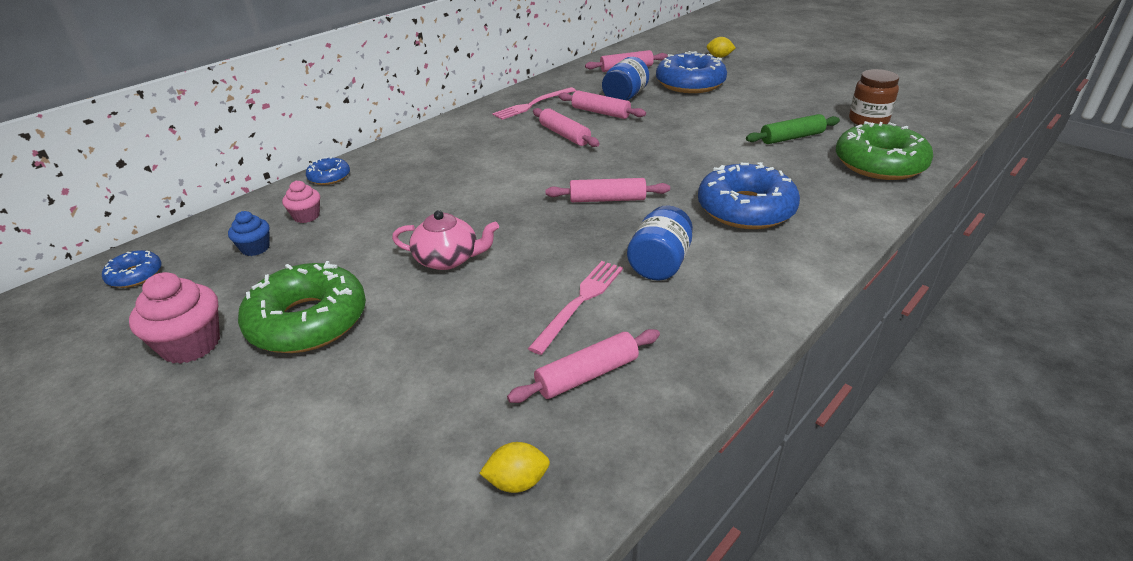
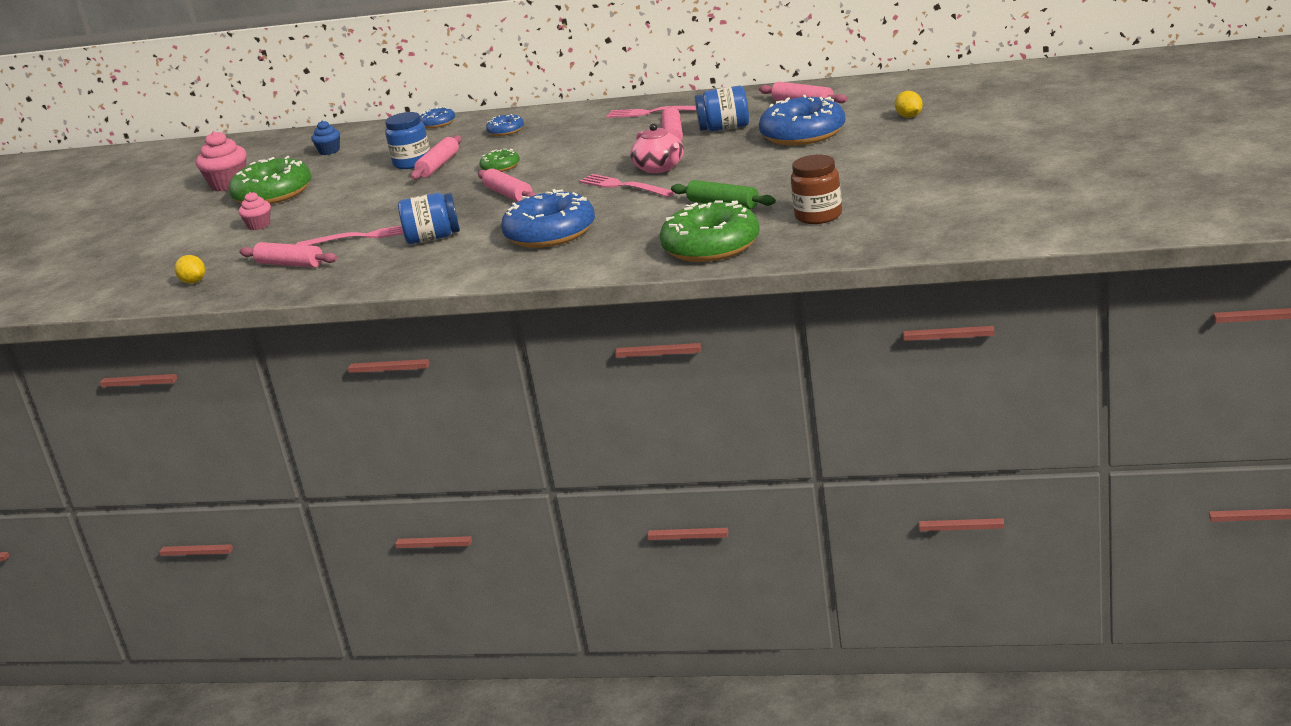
camera: 60 degrees right, 10 degrees down
blue donut [102,250,162,288] -> blue donut moved to [486,114,524,136]
pink cupcake [282,181,320,223] -> pink cupcake moved to [238,192,271,230]
pink teapot [392,210,499,270] -> pink teapot moved to [630,123,684,173]
pink rolling pin [533,108,600,147] -> pink rolling pin moved to [411,135,462,180]
none -> blue jar [385,112,430,169]
none -> green donut [479,149,520,172]
none -> pink fork [579,174,674,197]

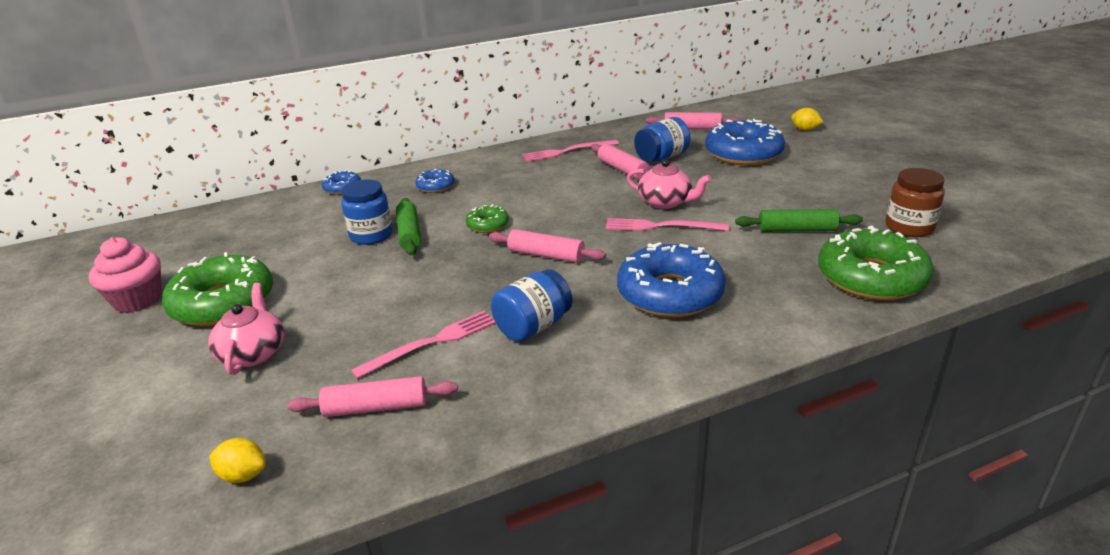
camera: 35 degrees left, 5 degrees up
pink cupcake [238,192,271,230] -> pink teapot [208,283,284,375]
blue cupcake [311,121,340,155] -> none
pink rolling pin [411,135,462,180] -> green rolling pin [396,198,421,256]

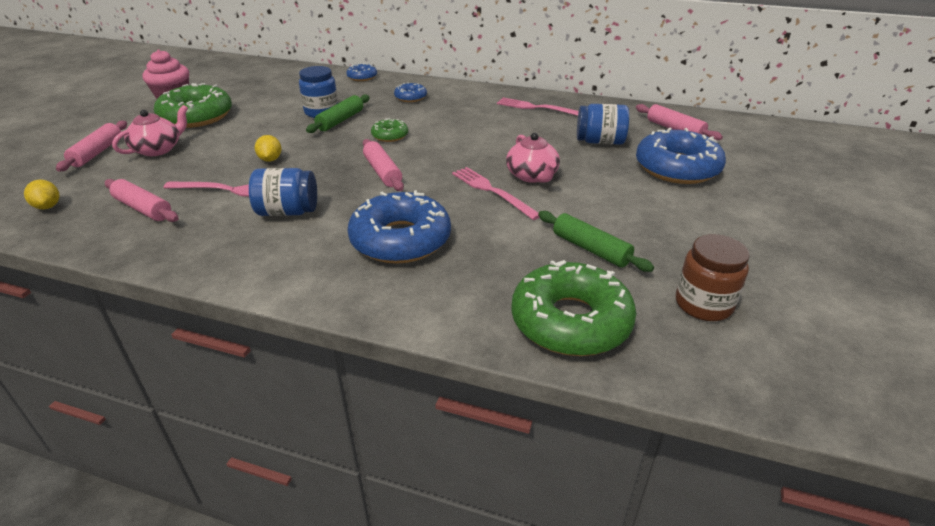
camera: 40 degrees right, 5 degrees up
pink rolling pin [591,144,649,180] -> pink rolling pin moved to [56,121,127,171]
yellow lemon [791,108,823,131] -> yellow lemon moved to [255,135,282,162]

